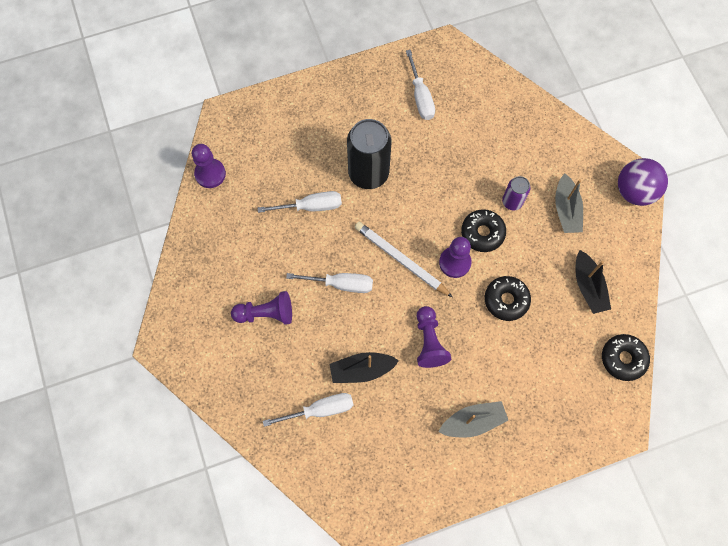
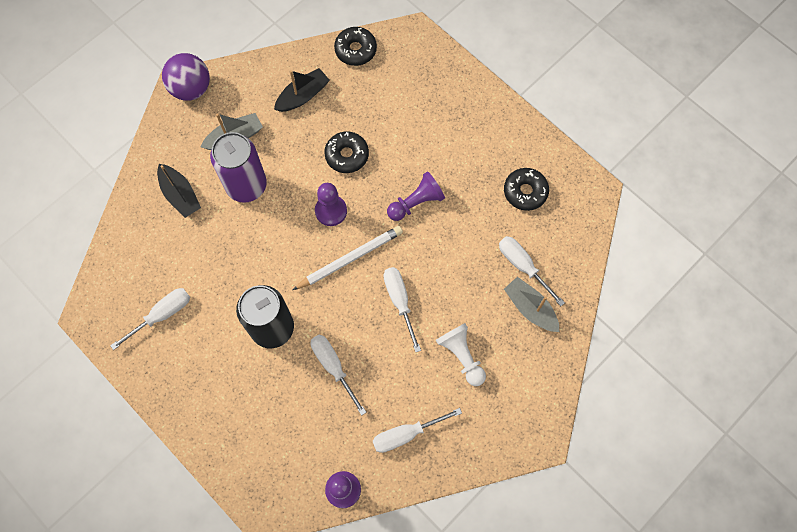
camera: 115 degrees left, 0 degrees up
purple pawn [231,291,292,325] -> white pawn [436,323,486,386]
black boat [329,352,399,383] -> black boat moved to [157,164,201,218]
white pencil [355,222,453,297] -> white pencil turned 135 degrees counterclockwise [293,226,403,290]
grey boat [439,401,508,438] -> grey boat moved to [504,277,560,332]
black donut [461,209,506,252] -> black donut moved to [504,168,549,211]
purple can [502,176,531,211] -> purple can [210,132,267,203], size x1.94
none -> white screwdriver [373,408,462,453]

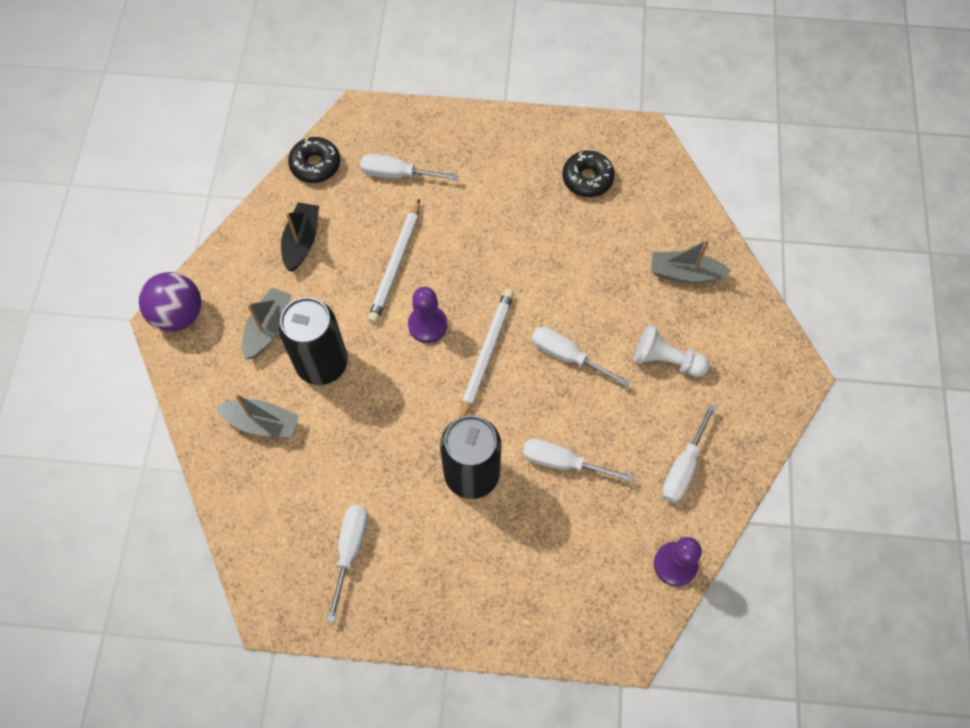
camera: 40 degrees left, 5 degrees down
black boat [157,164,201,218] -> grey boat [215,393,299,438]
purple can [210,132,267,203] -> black can [278,297,348,385]
black donut [324,131,369,173] -> white pencil [368,199,420,324]
purple pawn [387,171,445,221] -> none
white screwdriver [499,236,565,306] -> white screwdriver moved to [360,154,459,180]

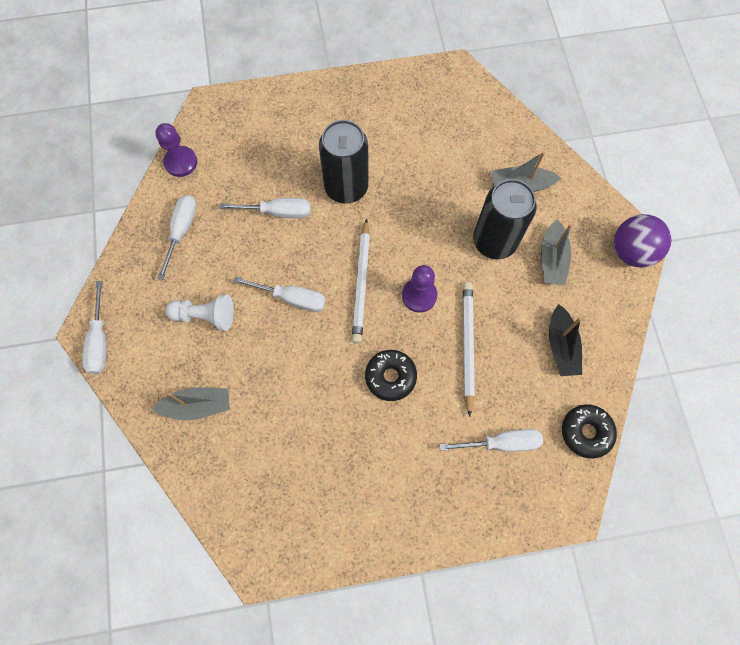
camera: 165 degrees right, 5 degrees up
white screwdriver [327,505,368,623] -> white screwdriver moved to [82,281,106,374]
black donut [562,151,615,197] -> black donut moved to [365,350,417,401]

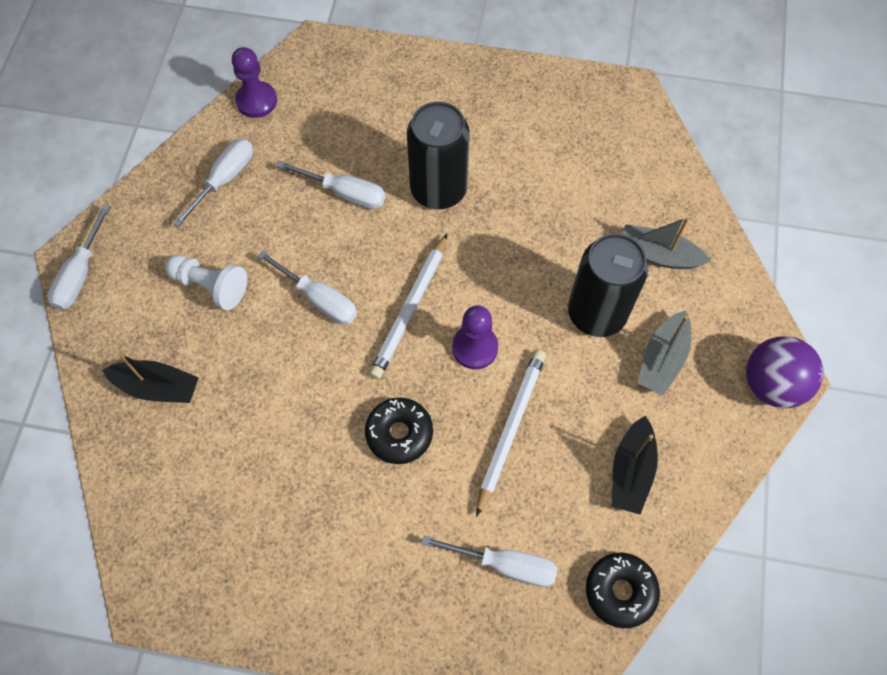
camera: 20 degrees right, 5 degrees down
grey boat [151,387,230,420] -> black boat [102,353,199,403]

